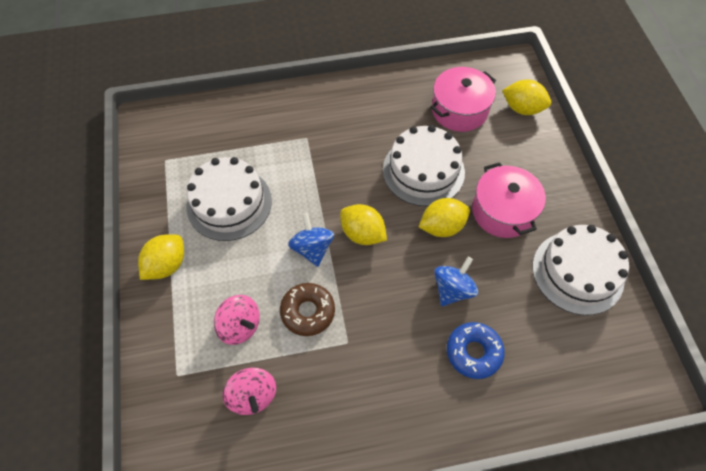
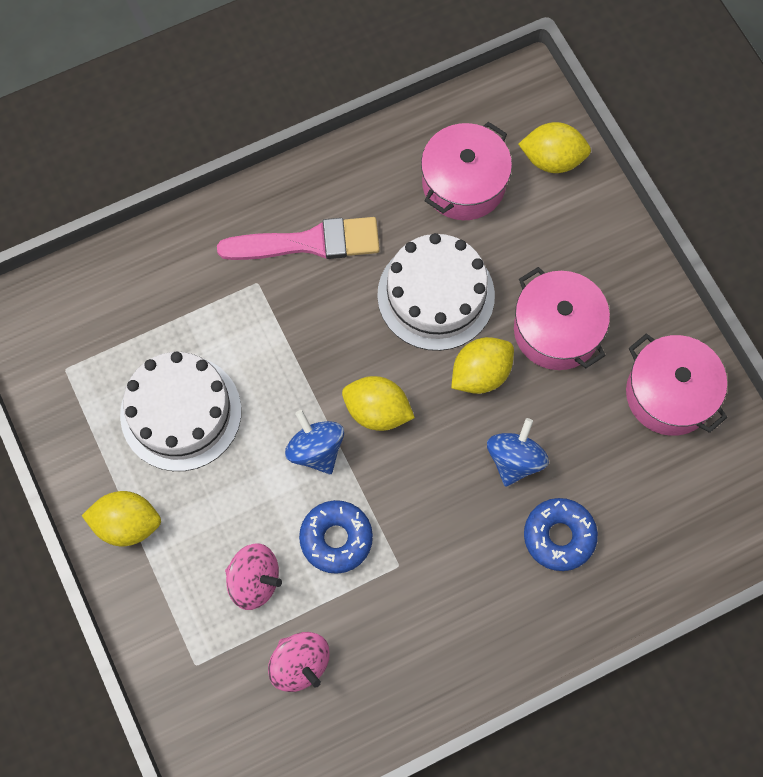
camera: 15 degrees left, 10 degrees up
yellow lemon [138,234,184,280] -> yellow lemon turned 75 degrees clockwise [81,491,161,546]
brown donut [280,283,335,336] -> blue donut [299,500,373,574]
white cake [532,225,629,315] -> pink pot [626,334,728,436]
none -> pink brush [217,217,380,260]

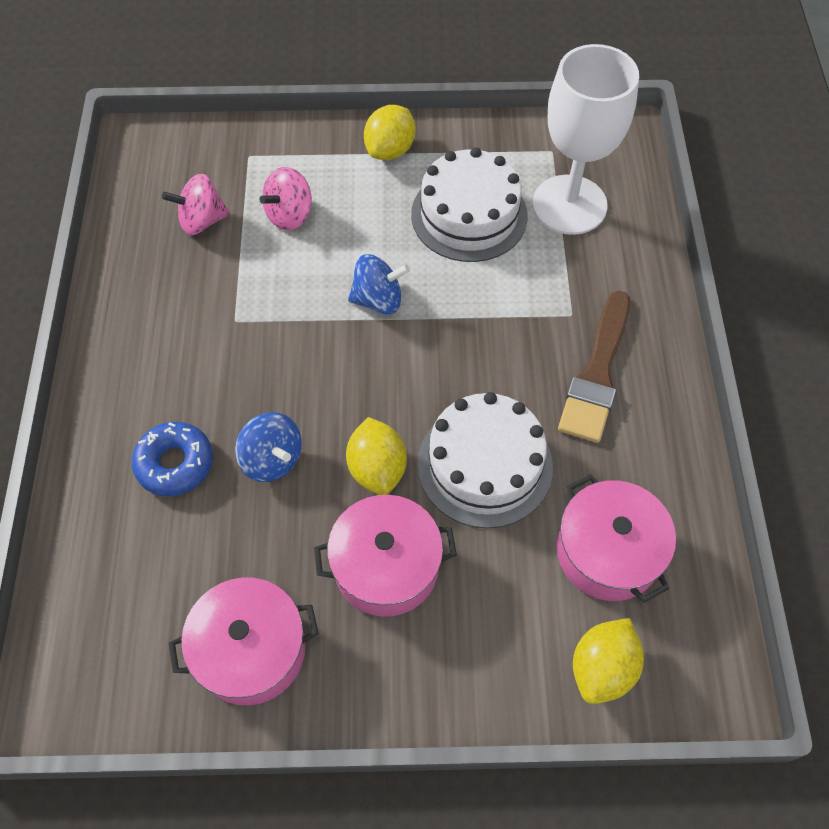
camera: 115 degrees right, 10 degrees down
pink brush [217,217,380,260] -> brown brush [558,291,630,443]
blue donut [299,500,373,574] -> none
yellow lemon [342,376,415,431] -> none
none -> white goblet [533,44,639,235]

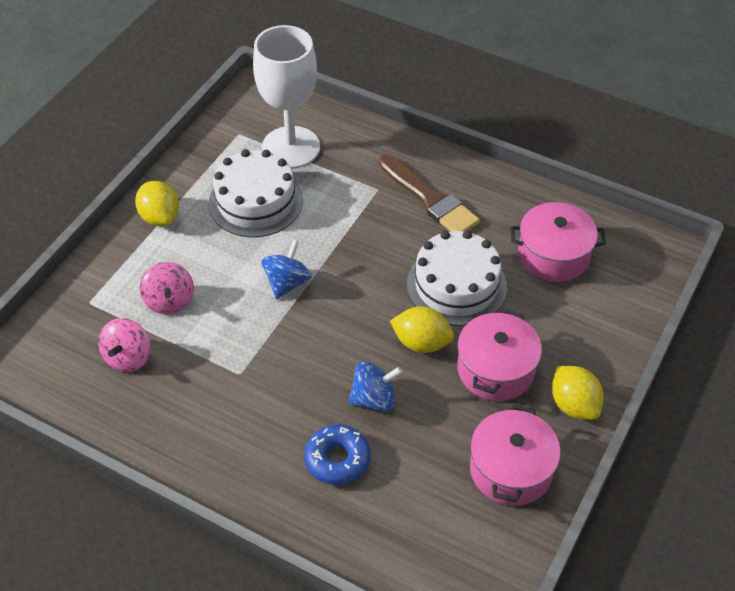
camera: 60 degrees left, 10 degrees down
yellow lemon [573,618,644,704] -> yellow lemon moved to [552,366,604,420]

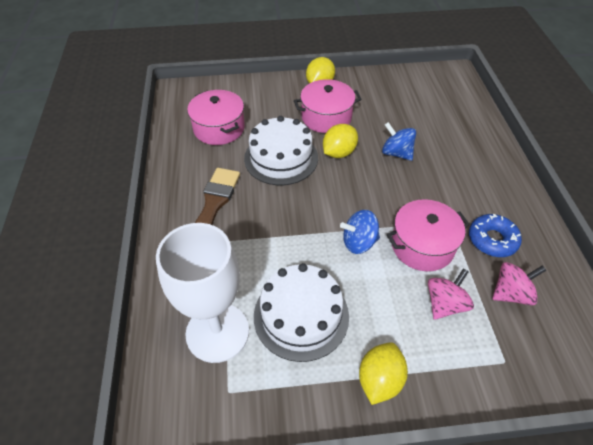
camera: 125 degrees left, 0 degrees up
blue donut [304,424,371,485] -> blue donut moved to [469,214,522,257]
yellow lemon [390,306,454,353] -> yellow lemon turned 60 degrees clockwise [323,124,358,158]
pink pot [470,405,561,506] -> pink pot moved to [387,199,470,271]

